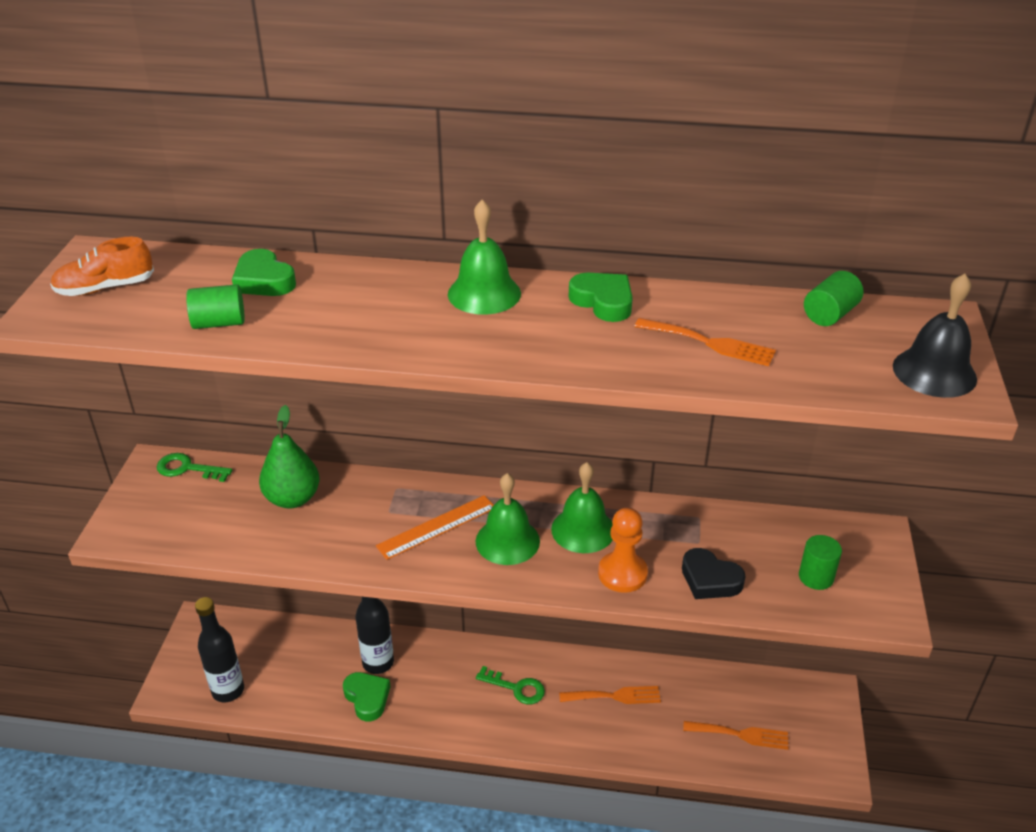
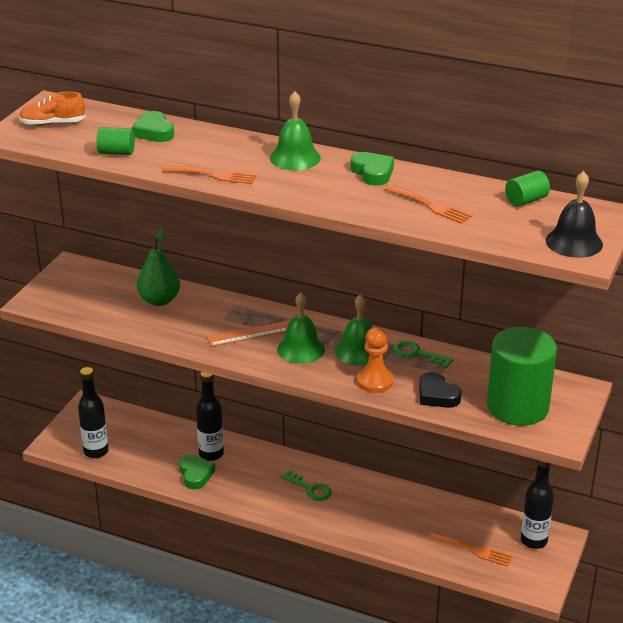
camera: 15 degrees right, 5 degrees down
green key [157,453,232,482] -> green key moved to [393,341,453,368]
orange fork [559,686,661,704] -> orange fork moved to [162,166,257,184]
green cylinder [799,535,842,590] -> green cylinder [487,327,557,426], size x2.35
none -> black bottle [521,460,554,549]

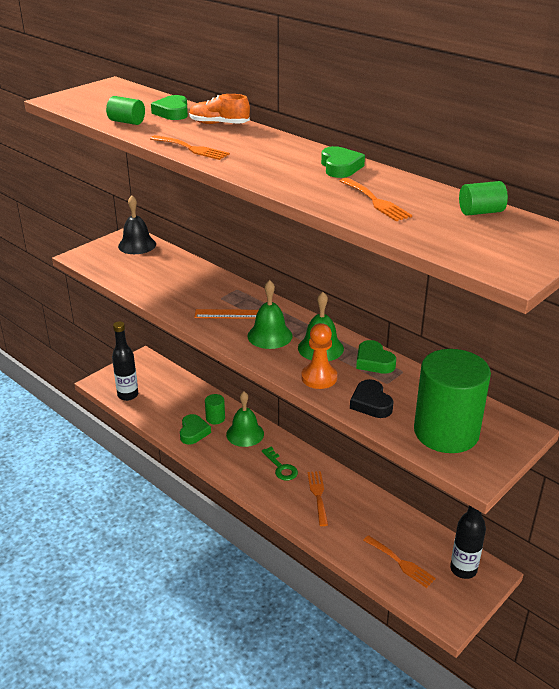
camera: 20 degrees right, 0 degrees up
orange shoe [19,91,86,126] -> orange shoe moved to [189,94,250,124]
green pear [137,229,180,306] -> none
black bottle [196,372,224,461] -> green cylinder [205,394,225,425]
green bell [270,91,321,170] -> green bell moved to [226,392,264,447]
green key [393,341,453,368] -> green heart [356,340,396,374]
black bell [546,171,603,258] -> black bell moved to [118,195,156,254]
none -> orange fork [307,471,328,526]

